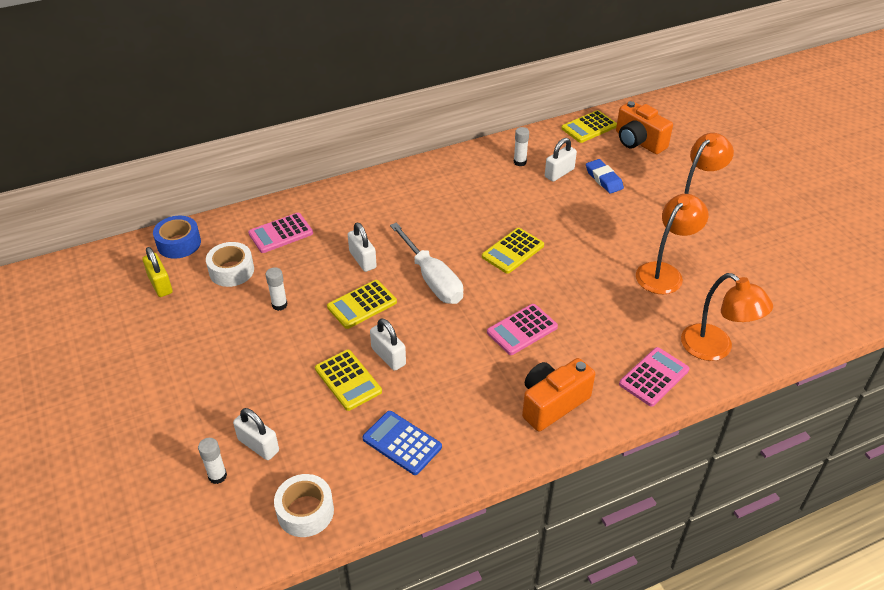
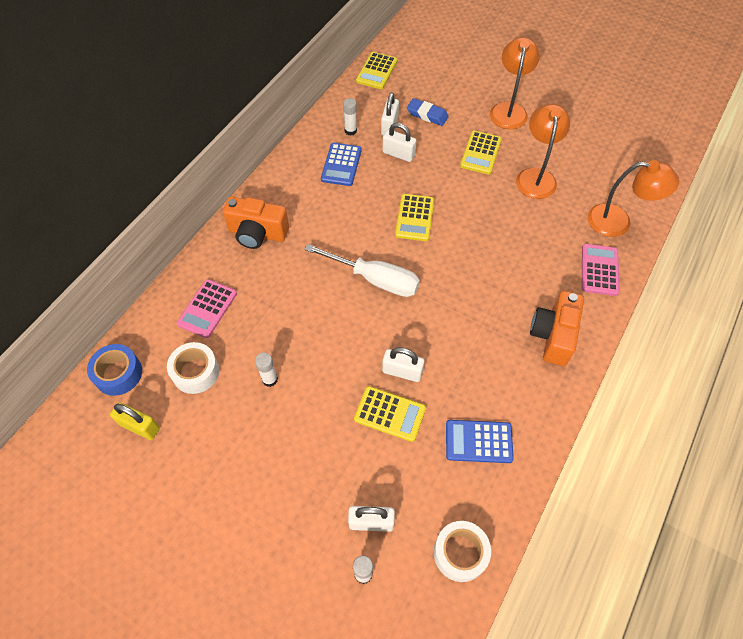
camera: 35 degrees left, 15 degrees up
yellow calculator [327,280,397,329] -> yellow calculator moved to [460,131,502,174]
white padlock [348,223,377,272] -> white padlock moved to [383,123,416,162]
pink calculator [487,304,558,355] -> none
orange camera [616,101,673,154] -> orange camera moved to [223,197,289,249]
none -> blue calculator [321,143,362,186]

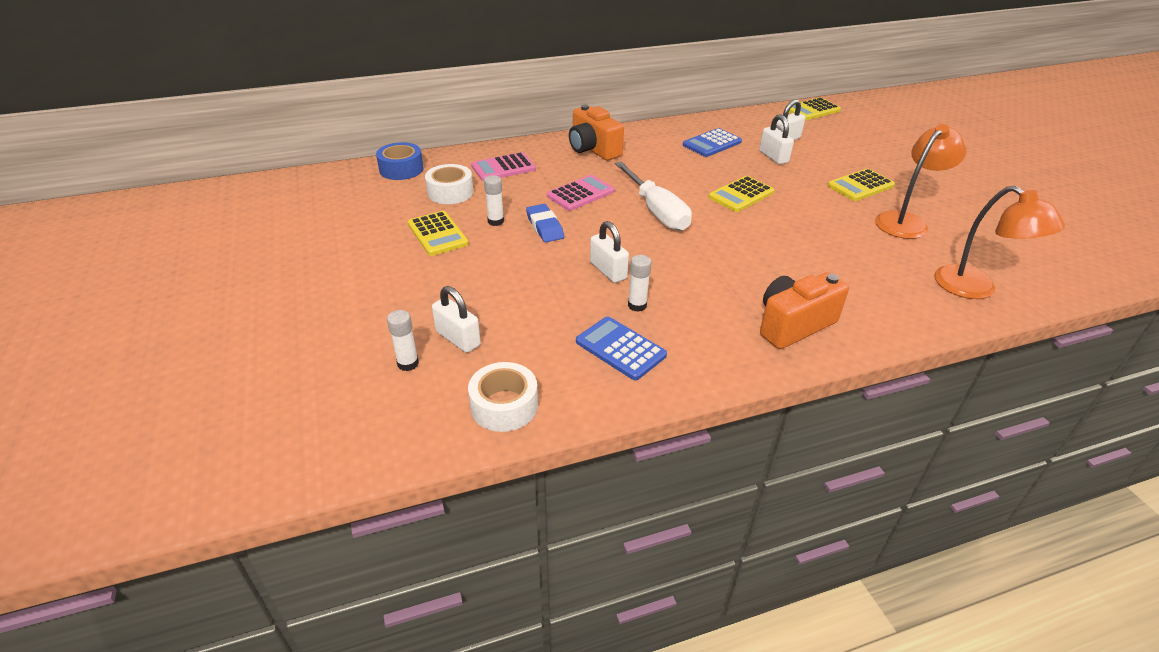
camera: 40 degrees right, 20 degrees down
yellow padlock [110,402,160,440] -> none
white glue stick [343,98,357,136] -> white glue stick moved to [628,255,651,312]
yellow calculator [354,386,426,442] -> yellow calculator moved to [408,211,469,256]
blue eraser [407,98,449,126] -> blue eraser moved to [526,204,564,242]
orange lamp [490,37,540,129] -> none
pink calculator [582,244,619,296] -> pink calculator moved to [547,175,615,211]

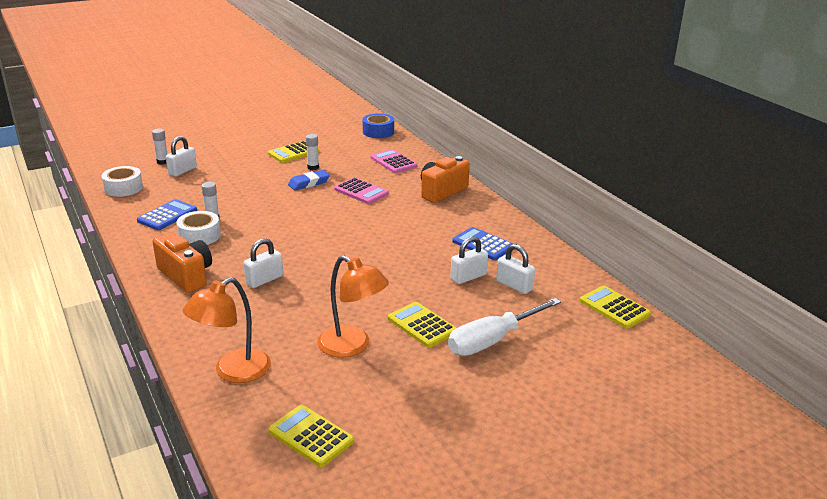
camera: 80 degrees right, 10 degrees down
white tape [425,164,473,204] -> white tape moved to [176,211,221,245]
white padlock [590,221,629,283] -> white padlock moved to [243,238,283,288]
white screwdriver [615,161,692,231] -> white screwdriver moved to [448,298,561,356]
yellow calculator [708,176,774,212] -> yellow calculator moved to [268,405,354,467]

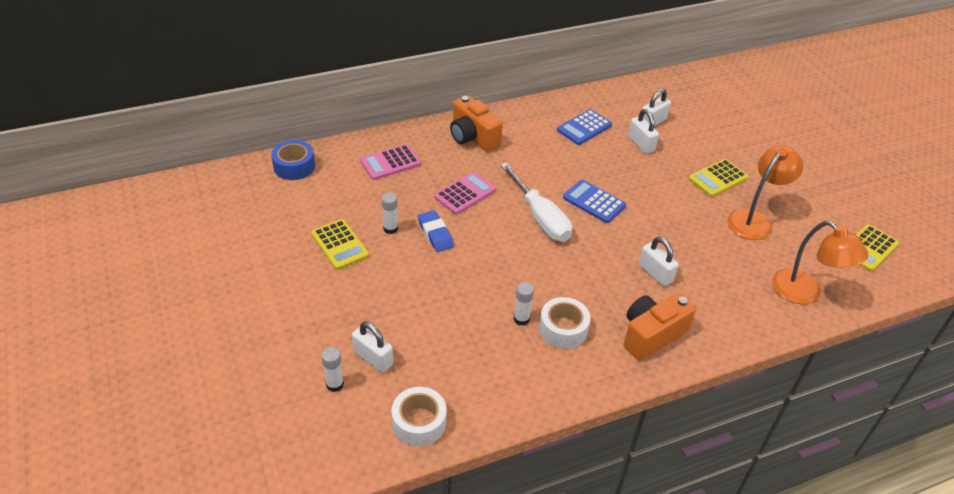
camera: 85 degrees left, 15 degrees up
blue calculator [137,199,197,230] -> blue calculator moved to [563,180,626,223]
white screwdriver [448,298,561,356] -> white screwdriver moved to [500,162,572,242]
yellow calculator [580,285,651,329] -> none

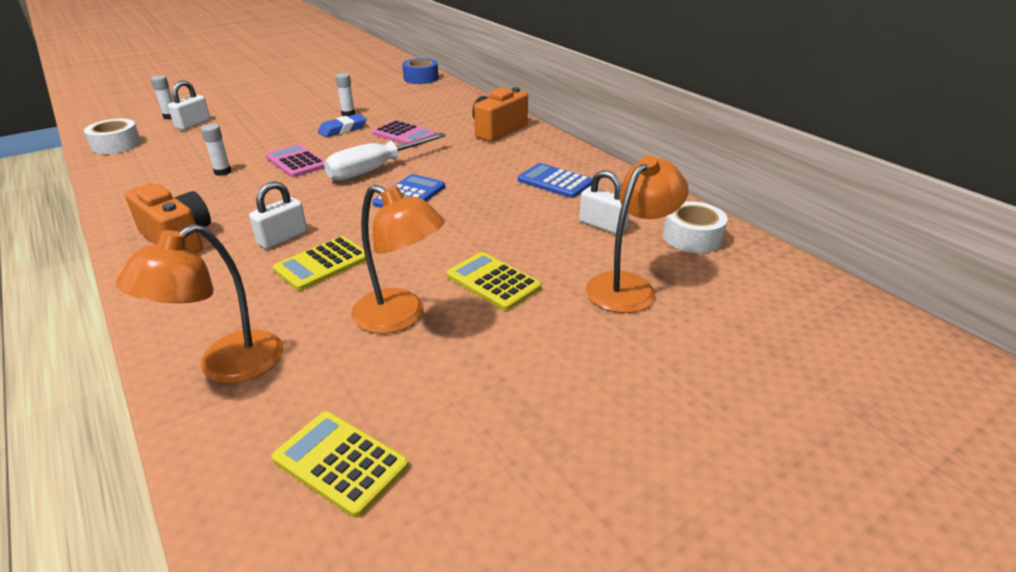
camera: 80 degrees right, 10 degrees down
yellow calculator [311,219,369,270] -> yellow calculator moved to [273,236,366,291]
pink calculator [360,144,421,180] -> pink calculator moved to [265,144,325,177]
white tape [539,297,590,349] -> white tape moved to [663,201,728,253]
white padlock [628,109,659,154] -> none
none -> orange lamp [586,155,688,313]

